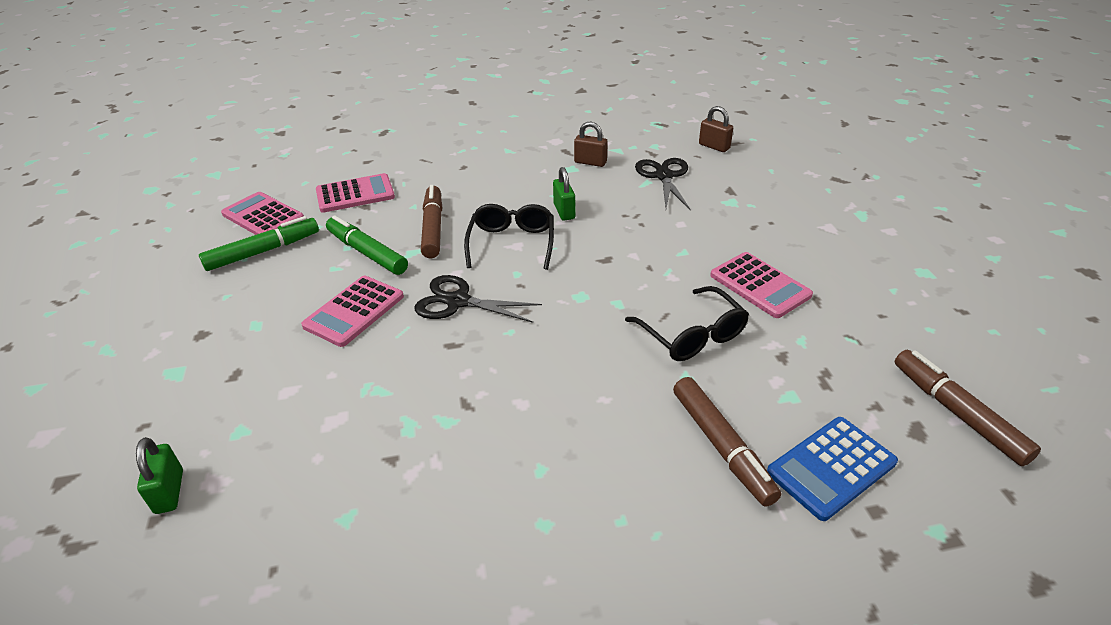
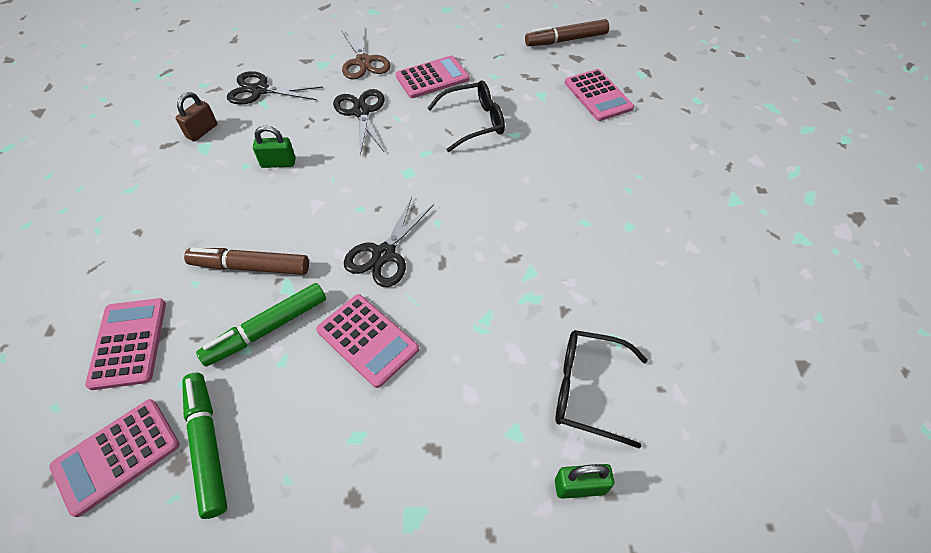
camera: 80 degrees left, 15 degrees up
black glasses [464,204,554,270] -> black glasses moved to [556,330,648,449]
brown marker [673,377,781,507] -> none
brown padlock [699,106,733,152] -> none
blue calculator [767,417,898,521] -> pink calculator [565,69,634,121]
none -> black scissors [333,89,385,155]
none -> brown scissors [341,26,390,79]

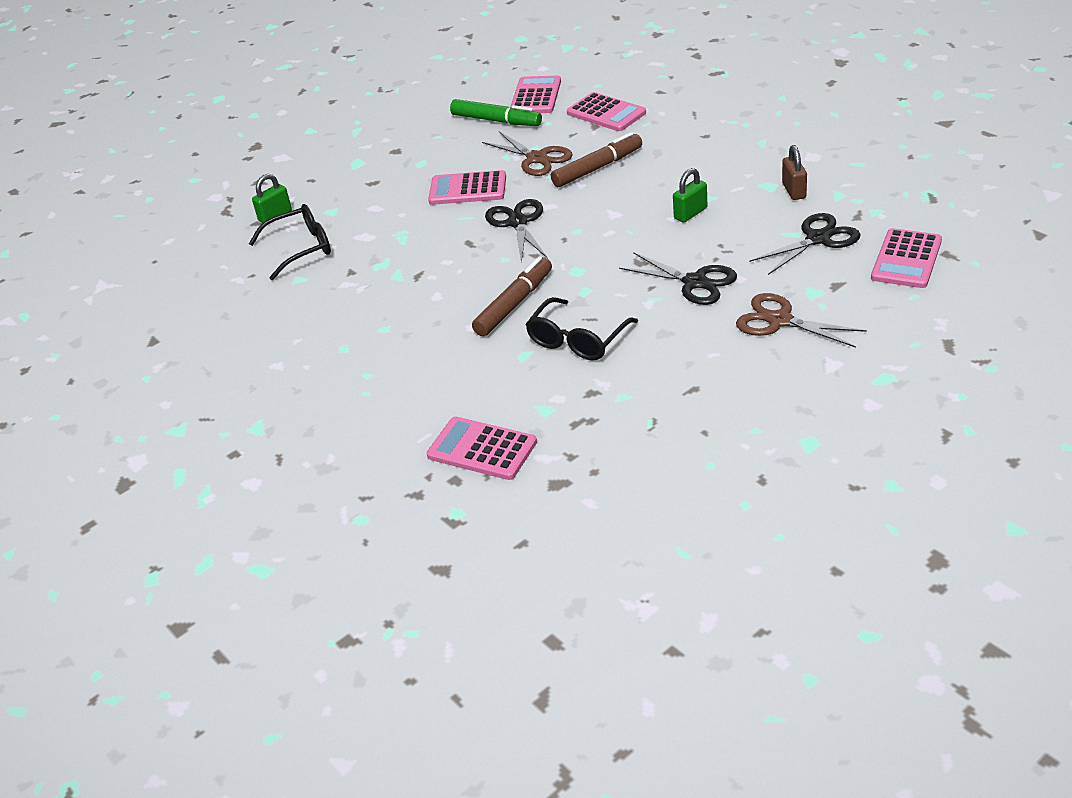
camera: 145 degrees right, 15 degrees down
green marker [196,283,326,367] -> brown scissors [482,131,573,176]
pink calculator [396,56,469,98] -> pink calculator moved to [871,228,942,288]
brown marker [525,19,609,46] -> brown marker moved to [472,257,552,336]

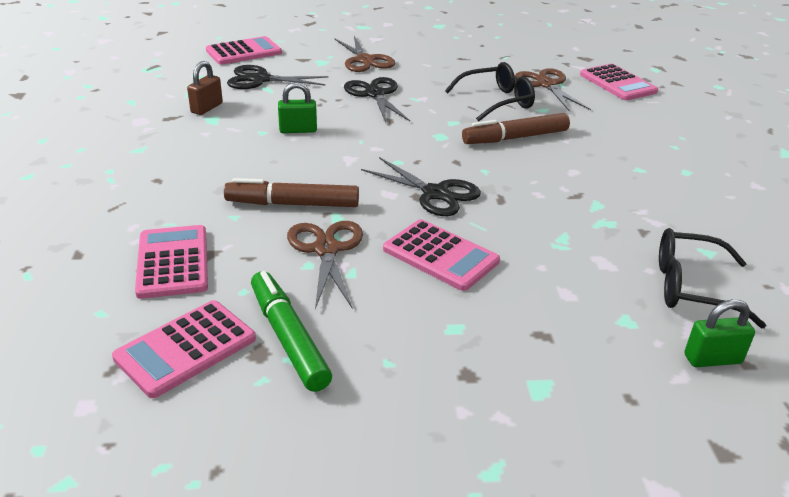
camera: 150 degrees left, 5 degrees down
black scissors [485,199,547,263] -> black scissors turned 75 degrees counterclockwise [361,157,481,216]
none -> brown scissors [515,68,591,112]

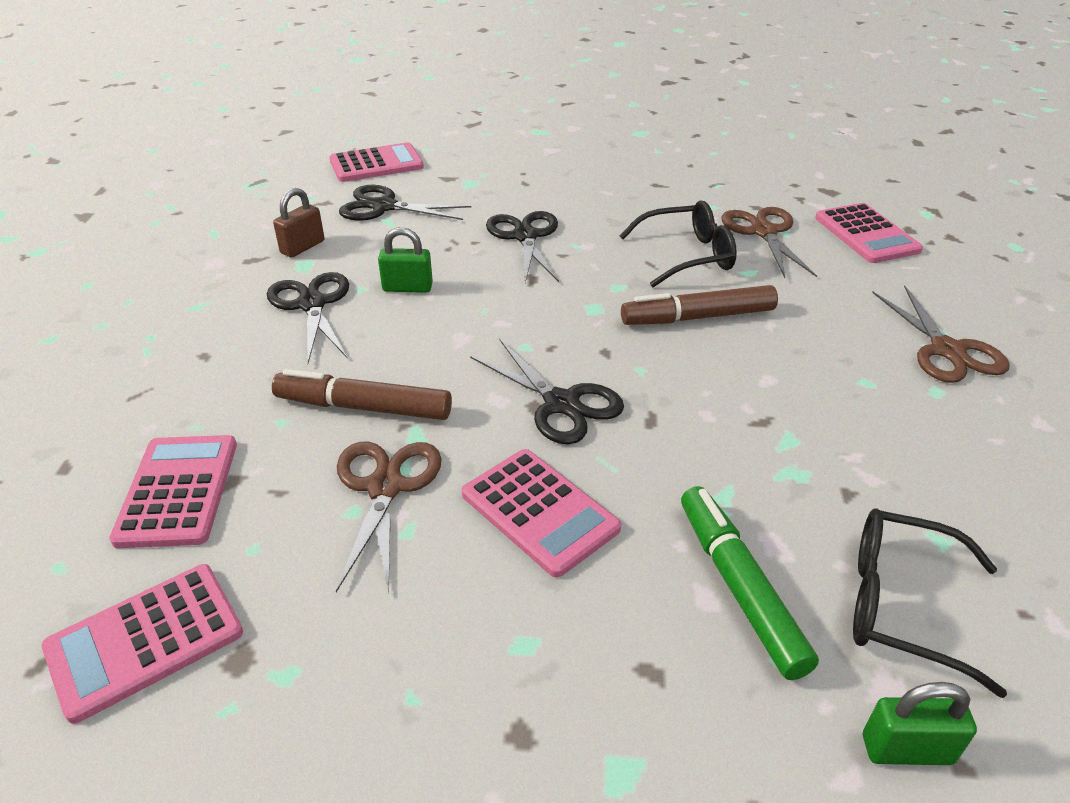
camera: 10 degrees right, 5 degrees up
green marker [251,271,332,392] -> green marker moved to [681,486,819,680]
brown scissors [334,36,395,72] -> brown scissors moved to [872,285,1010,383]
none -> black scissors [267,272,349,363]

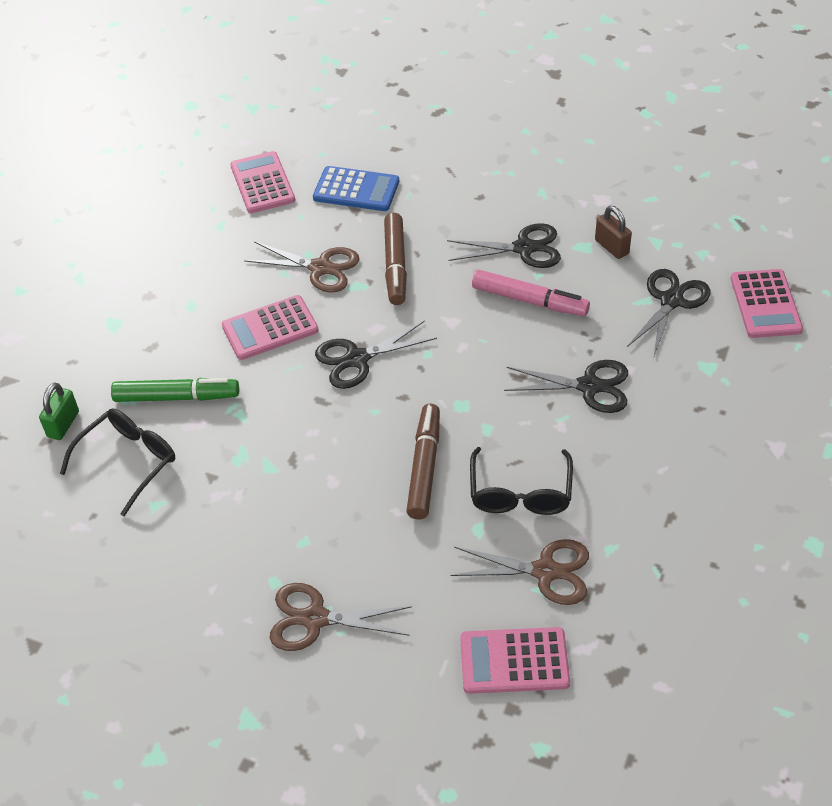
camera: 110 degrees right, 10 degrees up
pink calculator [109,435,237,548] -> blue calculator [313,166,399,211]
brown marker [272,369,452,420] -> brown marker turned 150 degrees clockwise [384,213,407,305]
green padlock [378,227,433,293] -> pink marker [472,270,590,316]

